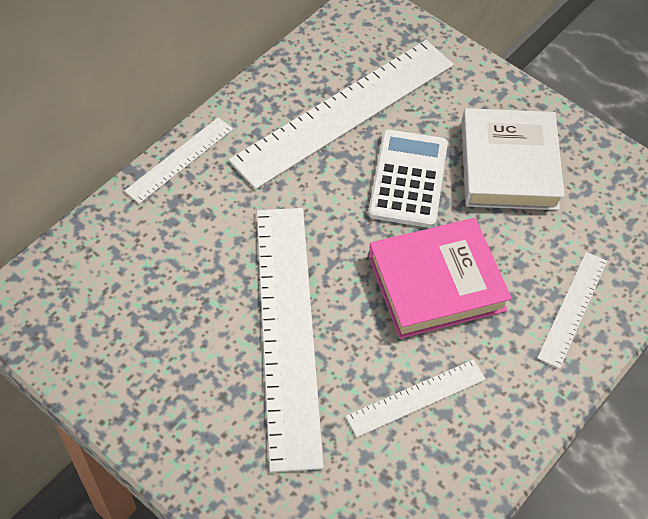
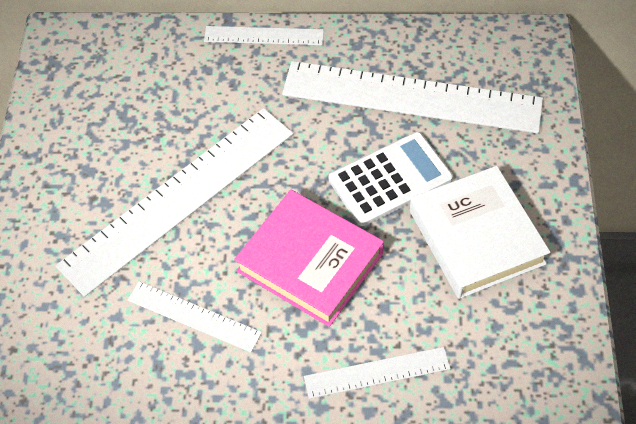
camera: 55 degrees right, 0 degrees up
white book [461,108,565,210] -> white book turned 75 degrees counterclockwise [410,166,550,299]

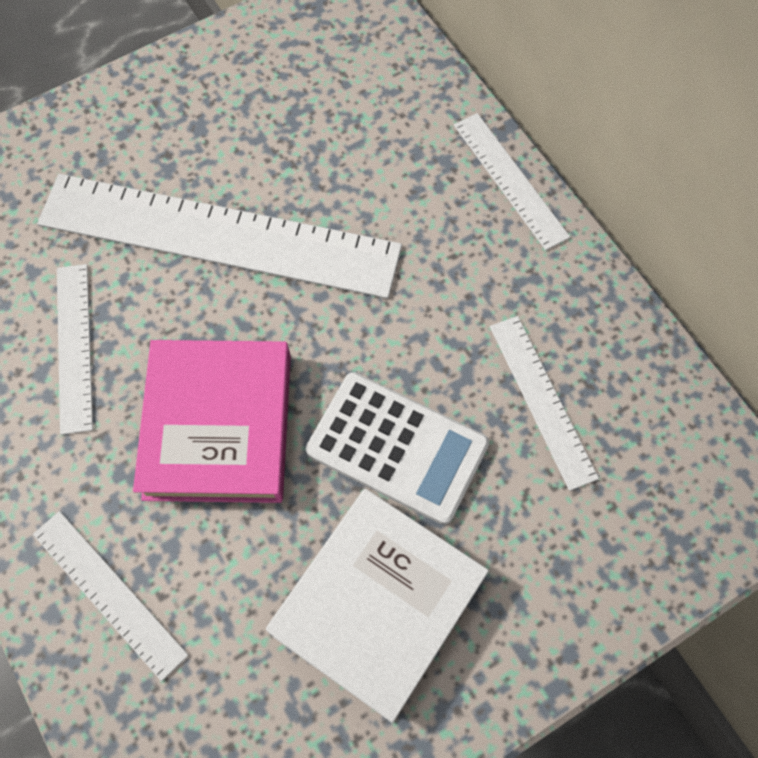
camera: 55 degrees right, 10 degrees up
white ruler [282,61,543,134] -> white ruler [490,316,599,491], size x0.48

